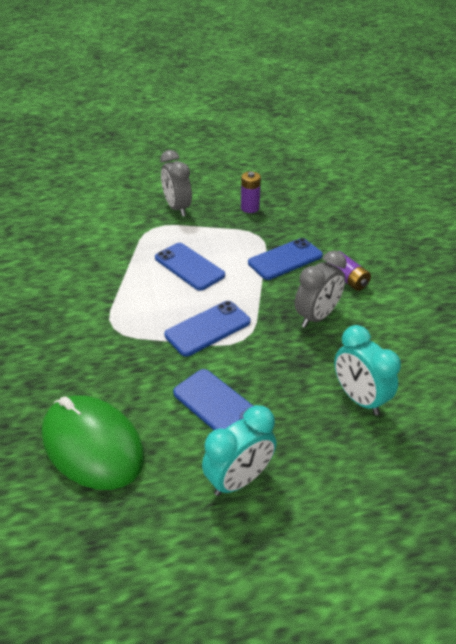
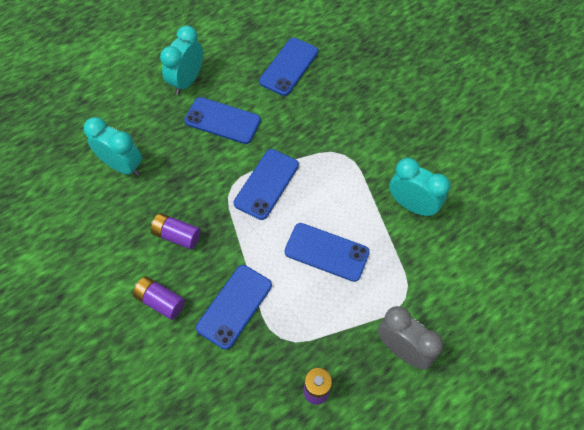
camera: 155 degrees right, 20 degrees up
green mouse [41,395,144,490] -> blue phone [259,38,318,96]
grey clock [295,251,347,328] -> purple battery [151,213,201,250]
none -> turquoise clock [389,158,450,217]

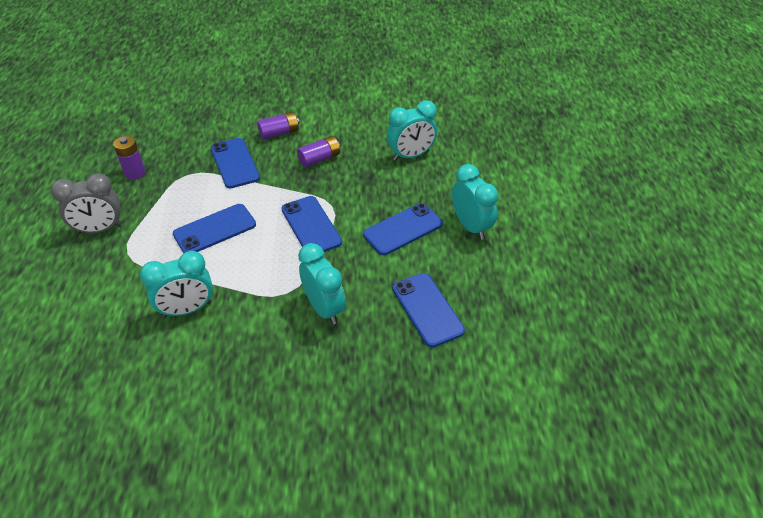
camera: 125 degrees right, 15 degrees down
none -> turquoise clock [298,243,346,325]

